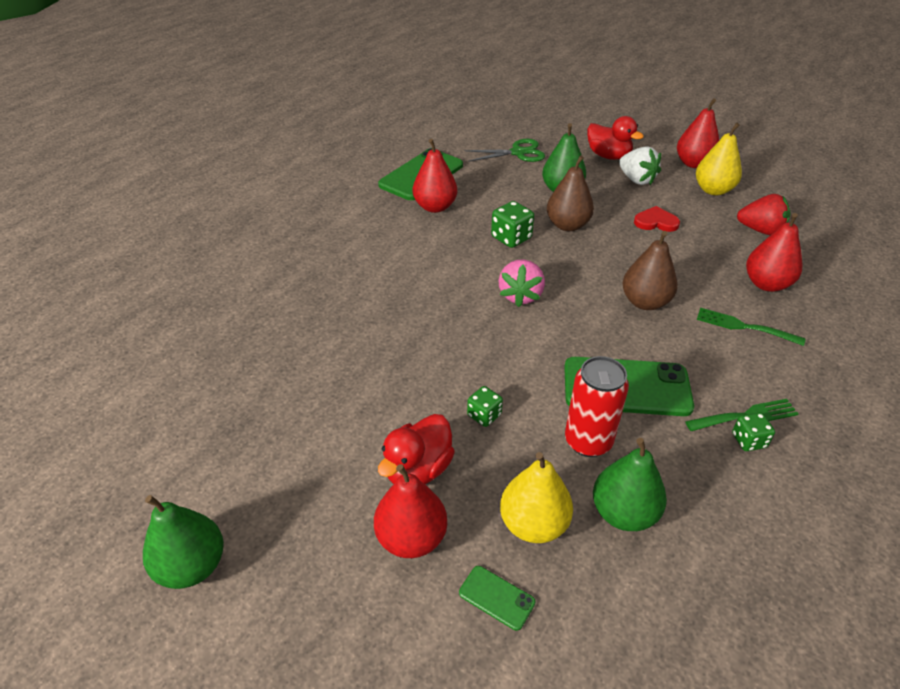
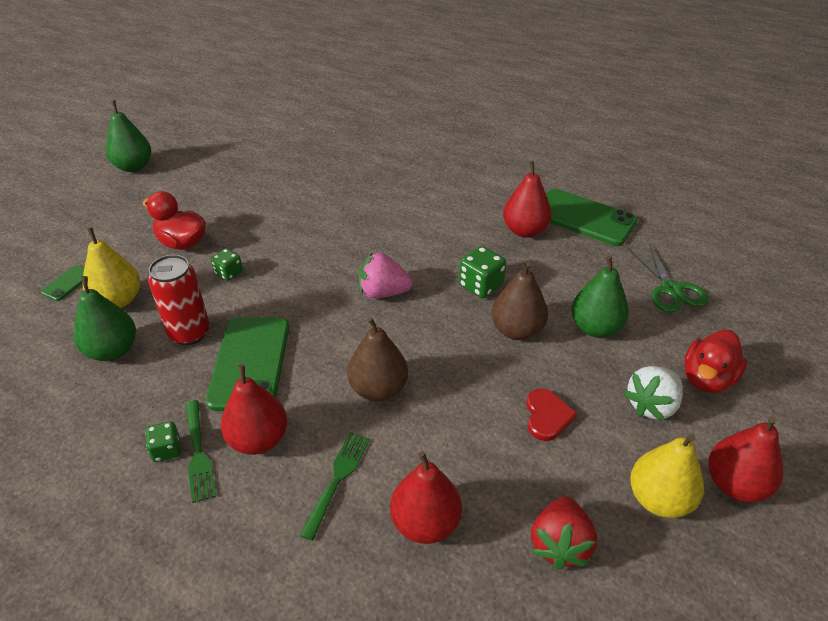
camera: 85 degrees right, 0 degrees up
red pear [374,464,447,558] -> red pear moved to [221,364,287,455]

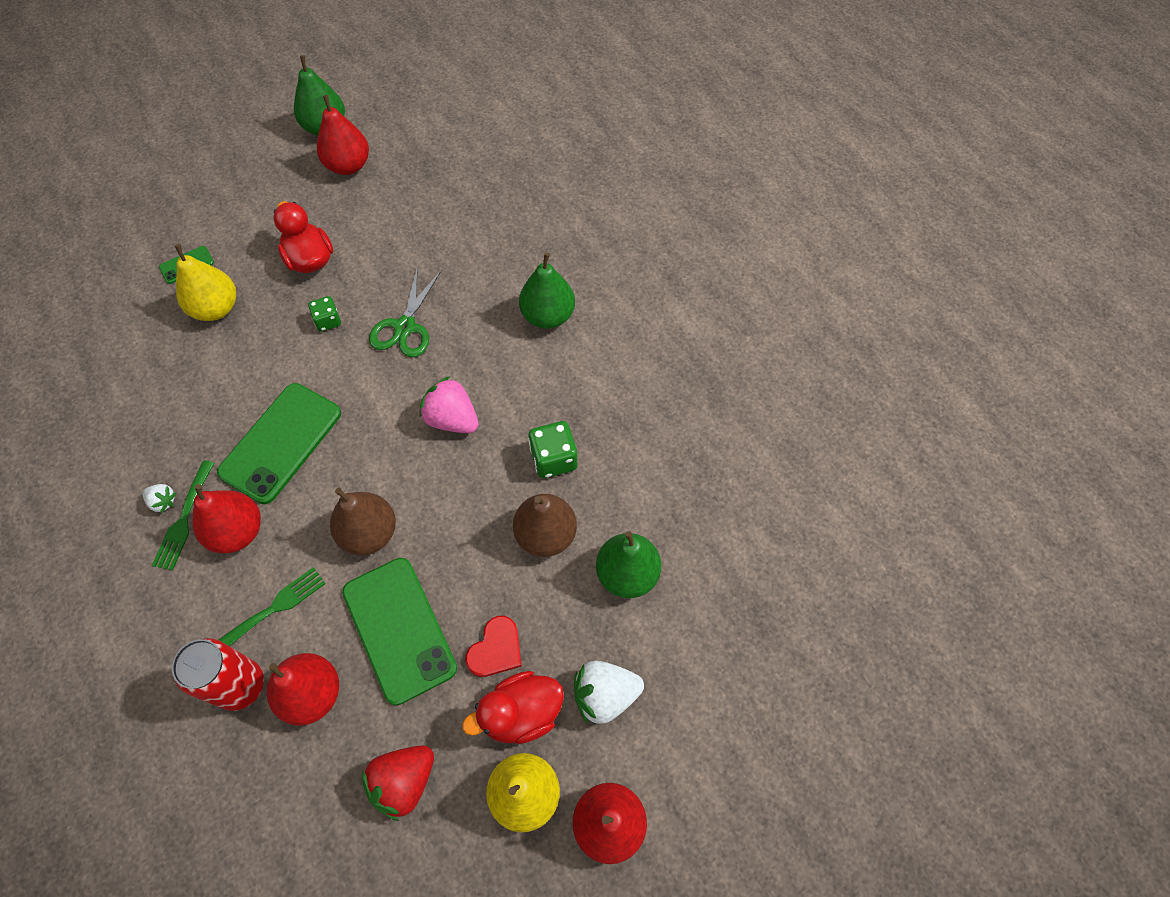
camera: 30 degrees right, 20 degrees up
green pear [74,276,136,361] -> green pear moved to [519,253,575,329]
green dice [146,421,181,462] -> white strawberry [143,484,176,513]
red can [148,255,210,345] -> red can moved to [172,638,264,711]
red pear [503,161,552,237] -> red pear moved to [317,95,369,175]
green phone [546,189,638,246] -> green phone moved to [342,558,457,706]
green scissors [628,243,709,313] -> green scissors moved to [369,266,442,358]
red duck [684,330,747,393] -> red duck moved to [462,671,564,744]

